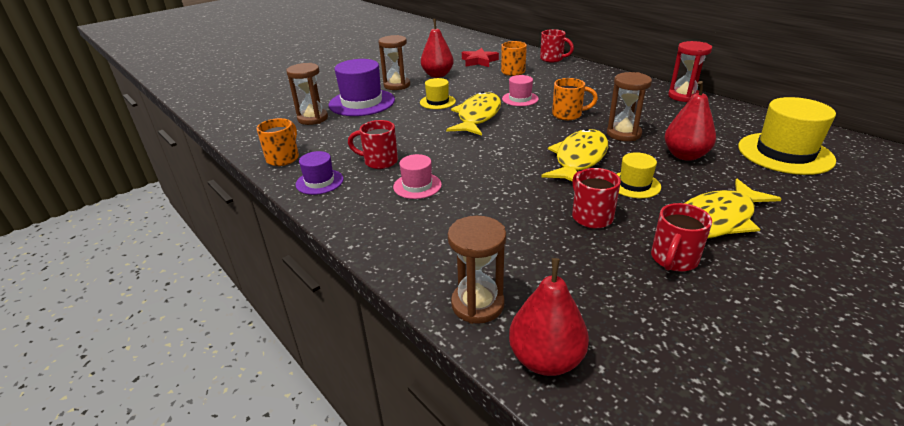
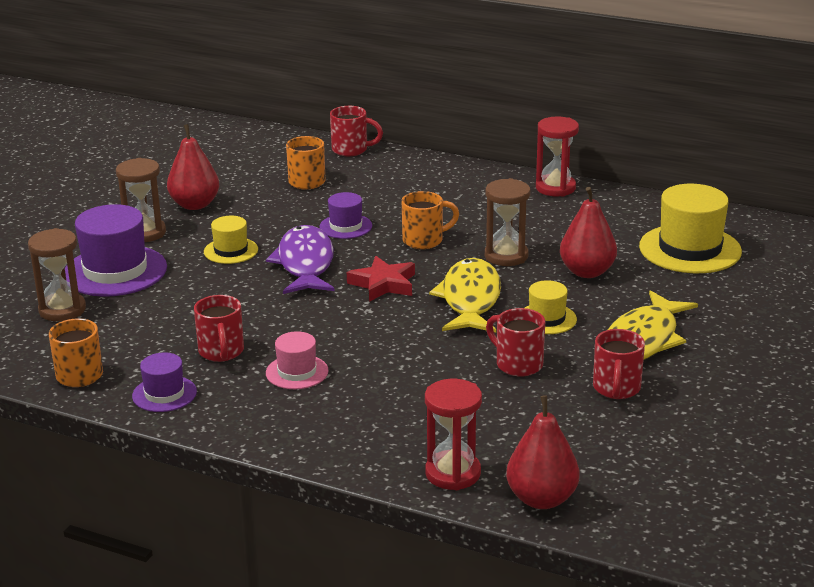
camera: 25 degrees left, 5 degrees down
red mug [348,120,398,169] -> red mug turned 90 degrees counterclockwise [194,295,244,362]
yellow fish [446,92,501,135] -> purple fish [266,225,335,294]
brown hourglass [448,216,506,324] -> red hourglass [425,379,482,490]
red star [462,48,499,67] -> red star moved to [347,256,415,302]
pink hat [502,75,539,106] -> purple hat [319,192,372,239]

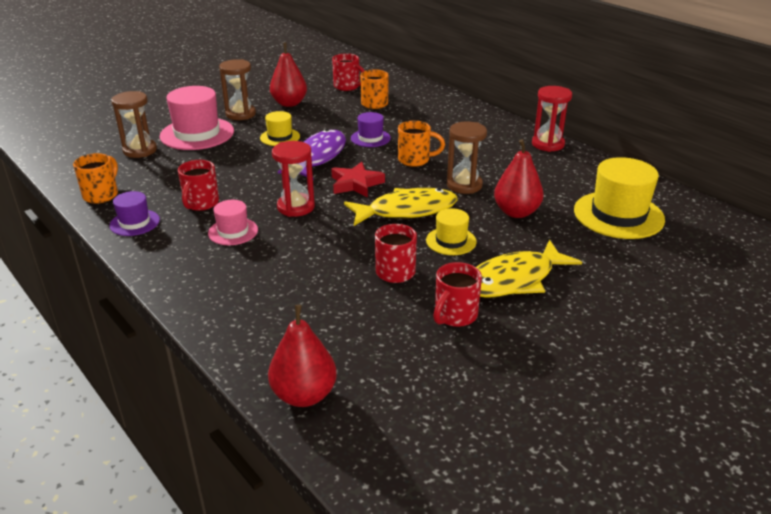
camera: 25 degrees right, 5 degrees up
purple hat [65,204,167,297] -> pink hat [160,86,234,150]
red mug [330,106,383,156] -> red mug moved to [332,53,365,91]
red hourglass [425,379,482,490] -> red hourglass moved to [272,141,315,217]
yellow fish [429,258,501,332] -> yellow fish turned 45 degrees clockwise [344,188,458,226]

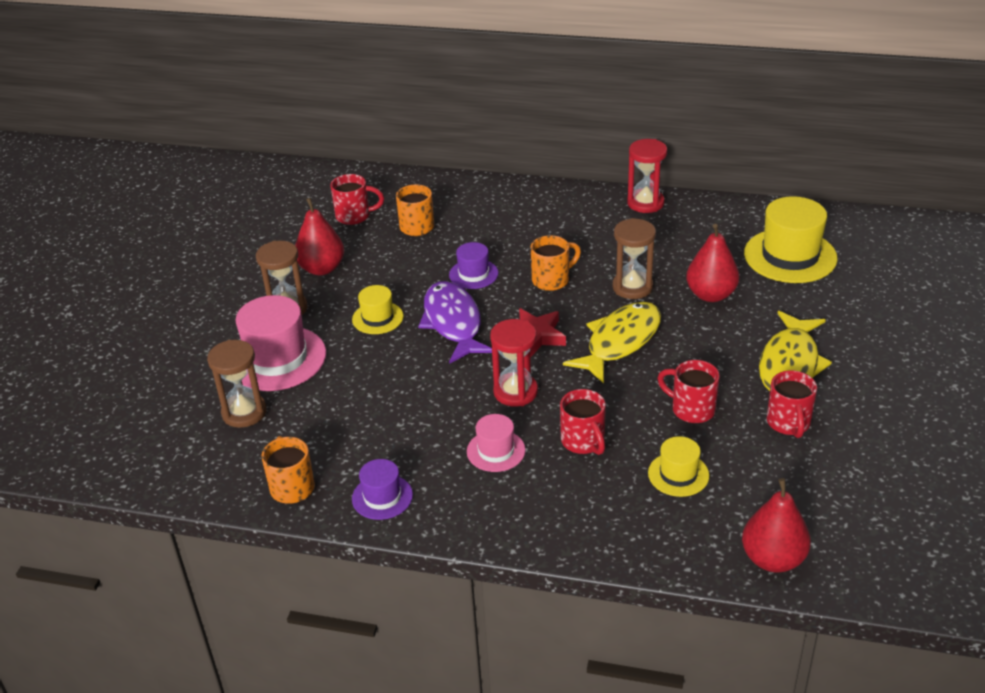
camera: 35 degrees left, 5 degrees up
red mug [178,160,219,211] -> red mug moved to [560,389,606,455]
yellow hat [426,208,477,255] -> yellow hat moved to [648,436,709,497]

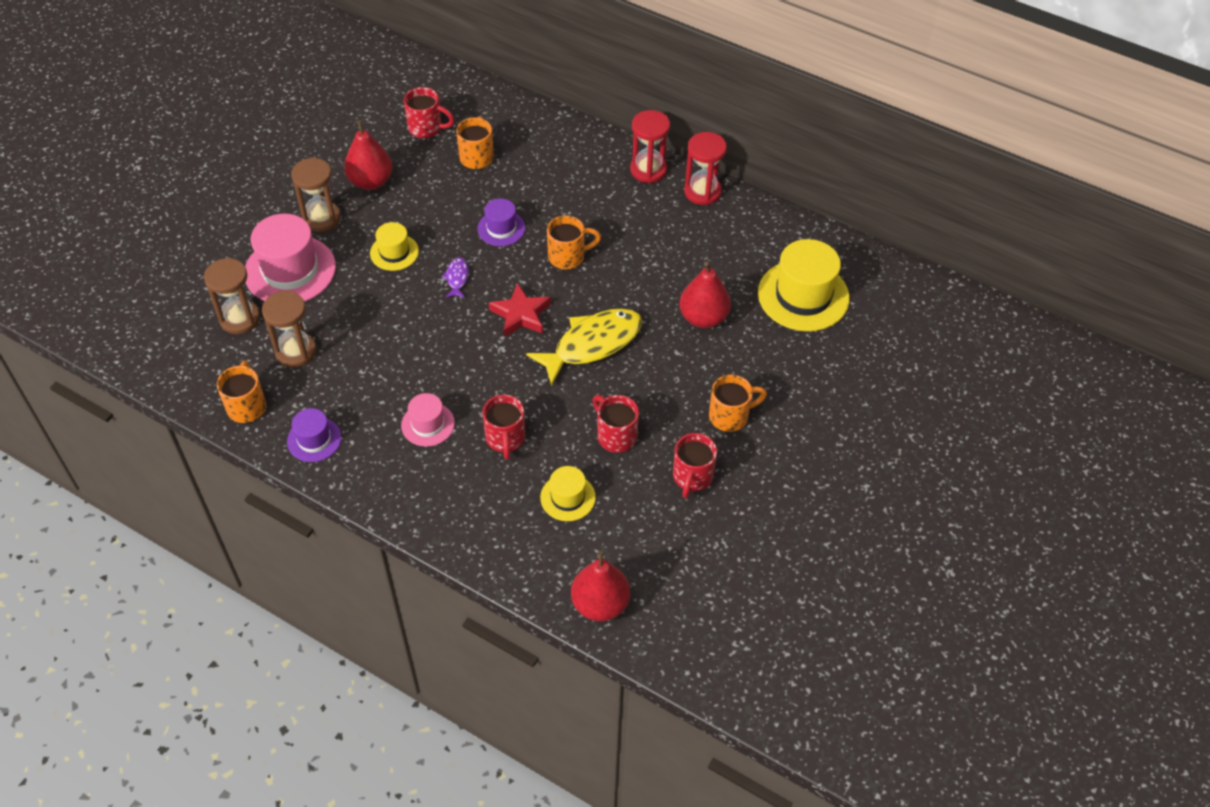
camera: 15 degrees right, 15 degrees up
purple fish [418,281,492,364] -> purple fish [442,257,469,298], size x0.44
red hourglass [490,319,538,407] -> red hourglass moved to [630,110,670,183]
brown hourglass [613,218,656,299] -> brown hourglass moved to [262,291,316,367]
yellow fish [759,311,832,391] -> orange mug [709,375,767,432]

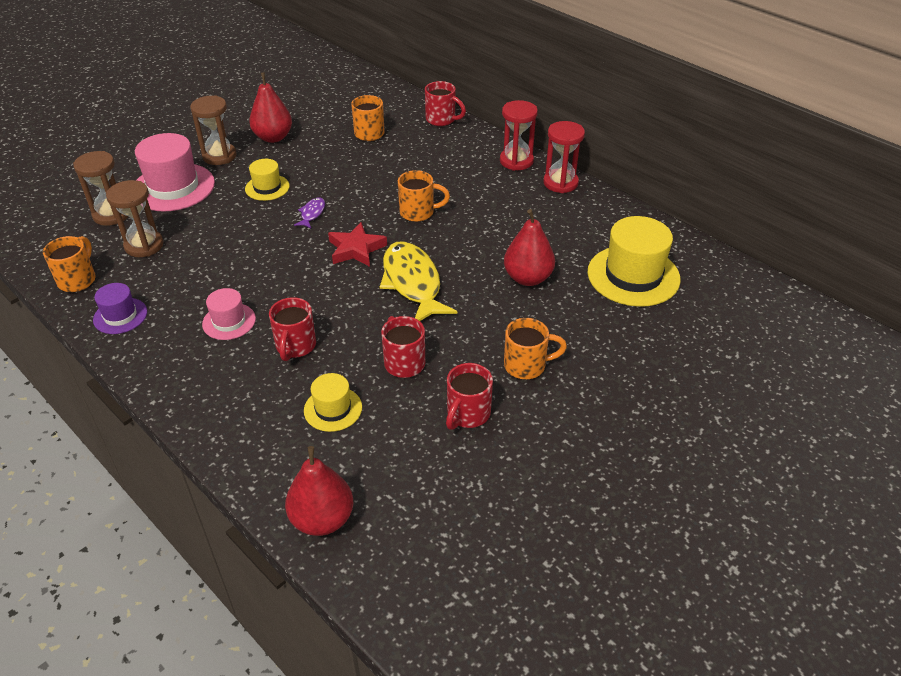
camera: 15 degrees right, 10 degrees down
red mug [404,87,455,138] -> red mug moved to [425,81,466,126]
purple hat [477,199,525,246] -> none
yellow fish [526,308,642,386] -> yellow fish turned 90 degrees counterclockwise [380,241,457,321]

